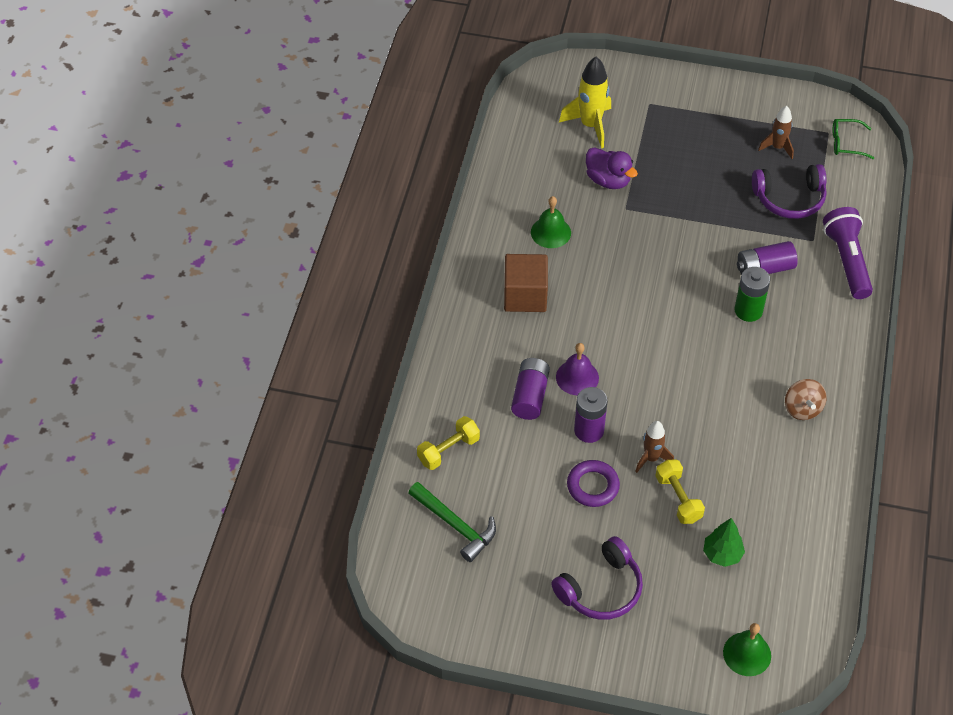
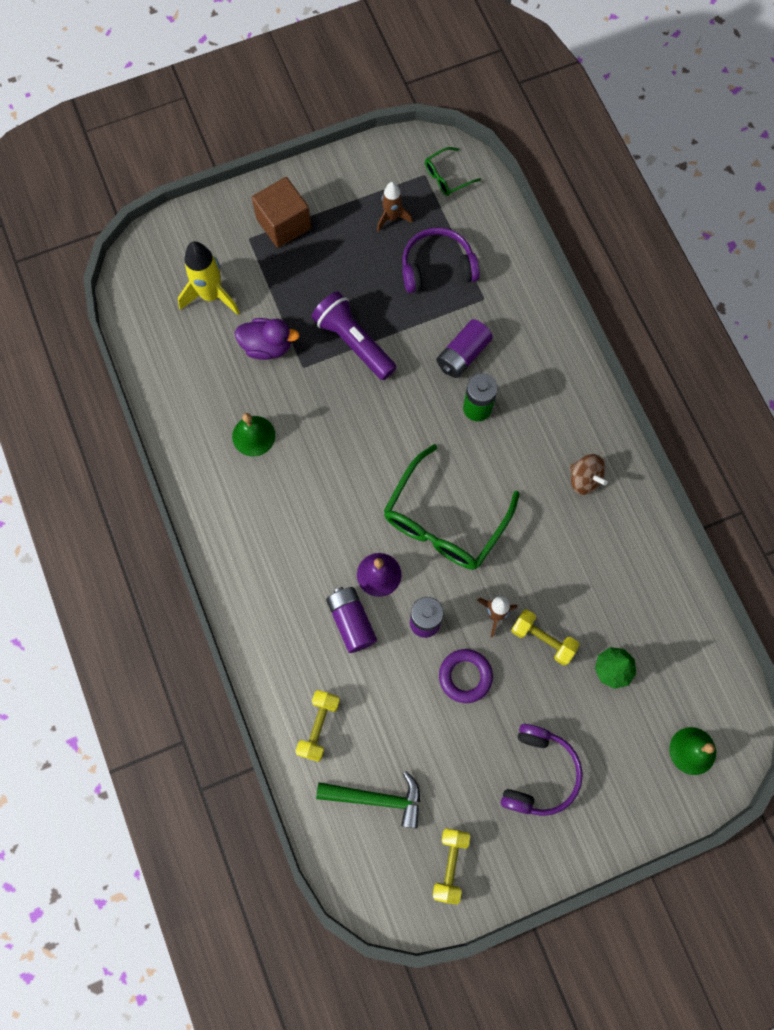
camera: 35 degrees left, 20 degrees up
brown cube [504,254,548,312] -> brown cube moved to [252,177,311,248]
purple headphones [752,164,827,219] -> purple headphones turned 150 degrees counterclockwise [402,227,480,293]
purple flashlight [823,207,873,299] -> purple flashlight moved to [311,291,397,380]
none -> green glasses [384,444,520,570]
none -> yellow dumbbell [433,828,470,905]

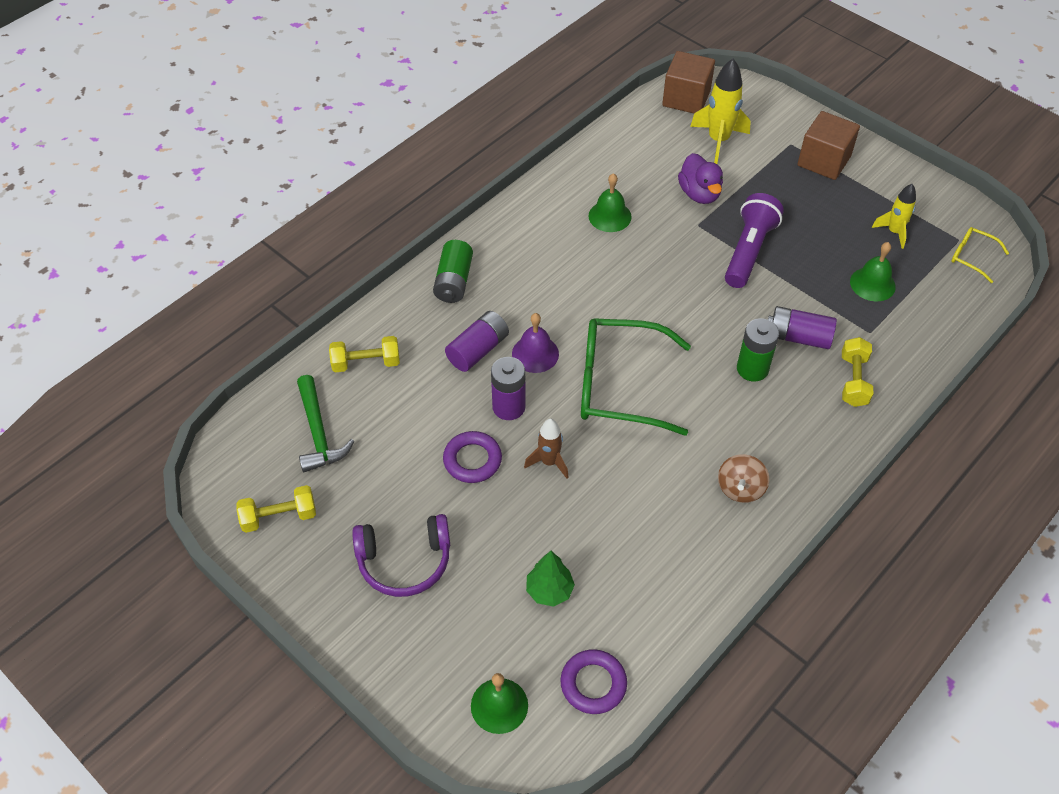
camera: 65 degrees right, 20 degrees down
brown rocket [377,182,413,232] -> yellow rocket [872,184,916,249]
purple headphones [402,227,480,293] -> green bell [850,242,896,301]
green glasses [425,147,481,196] -> yellow glasses [951,227,1009,283]
yellow dumbbell [511,610,580,665] -> yellow dumbbell moved to [842,337,873,407]
none -> green battery [433,240,473,303]
none -> purple ring [560,649,627,714]
none -> brown cube [662,51,715,113]

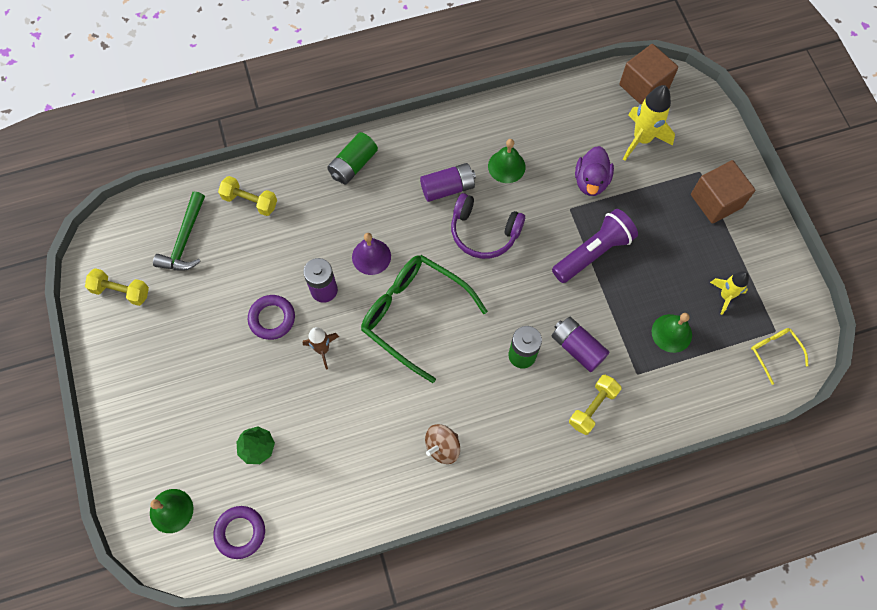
camera: 30 degrees right, 15 degrees up
purple headphones [352,514,450,597] -> purple headphones moved to [451,193,525,259]
purple battery [445,311,509,372] -> purple battery moved to [420,163,476,202]

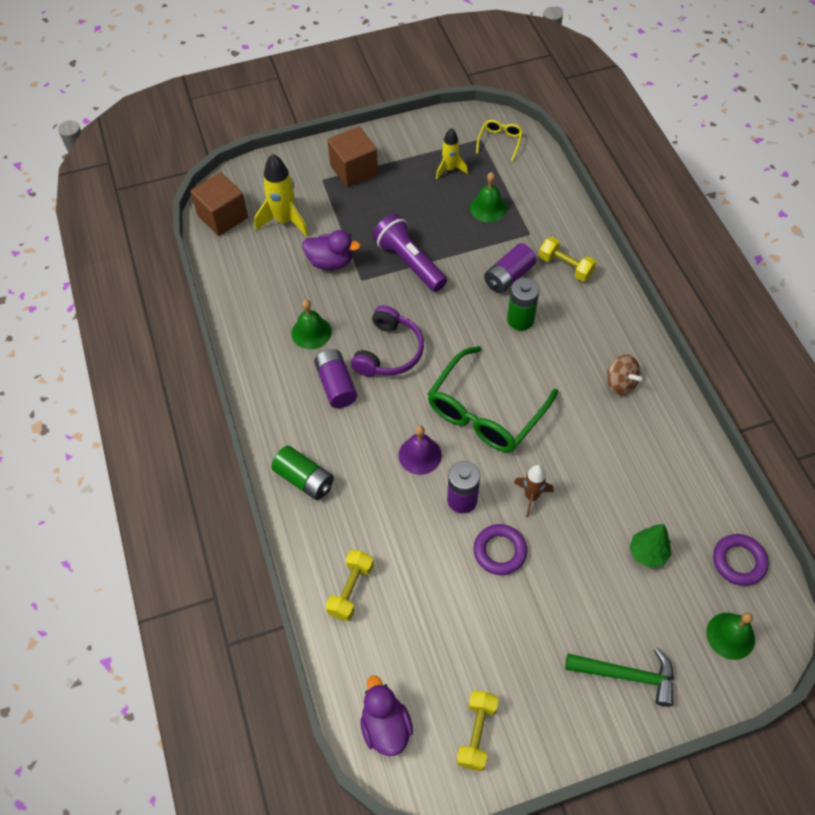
camera: 90 degrees left, 10 degrees down
green hammer [153,191,205,271] -> green hammer moved to [565,648,674,707]
yellow glasses [751,328,808,385] -> yellow glasses turned 135 degrees clockwise [476,120,523,161]
none -> purple duck [360,676,413,756]

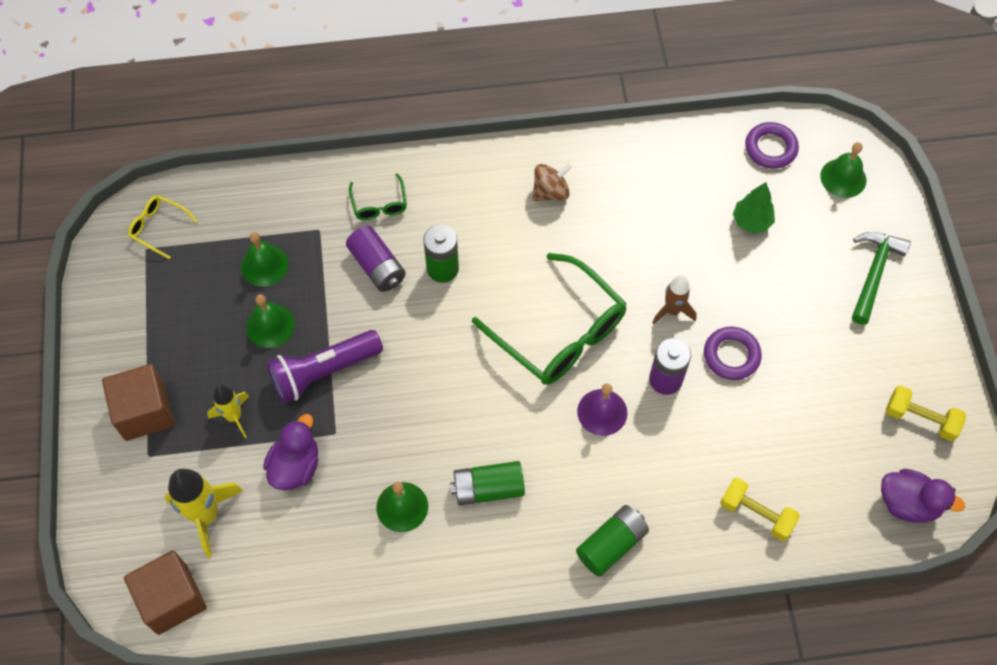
camera: 80 degrees left, 5 degrees up
purple battery [314,349,357,408] -> green battery [450,461,525,505]
purple headphones [351,305,424,377] -> none
purple duck [360,676,413,756] -> purple duck turned 150 degrees counterclockwise [881,469,965,523]
yellow rocket [436,128,468,179] -> yellow rocket moved to [207,385,250,438]
yellow dumbbell [539,237,596,282] -> green glasses [349,174,407,220]
none -> green bell [246,294,295,348]

